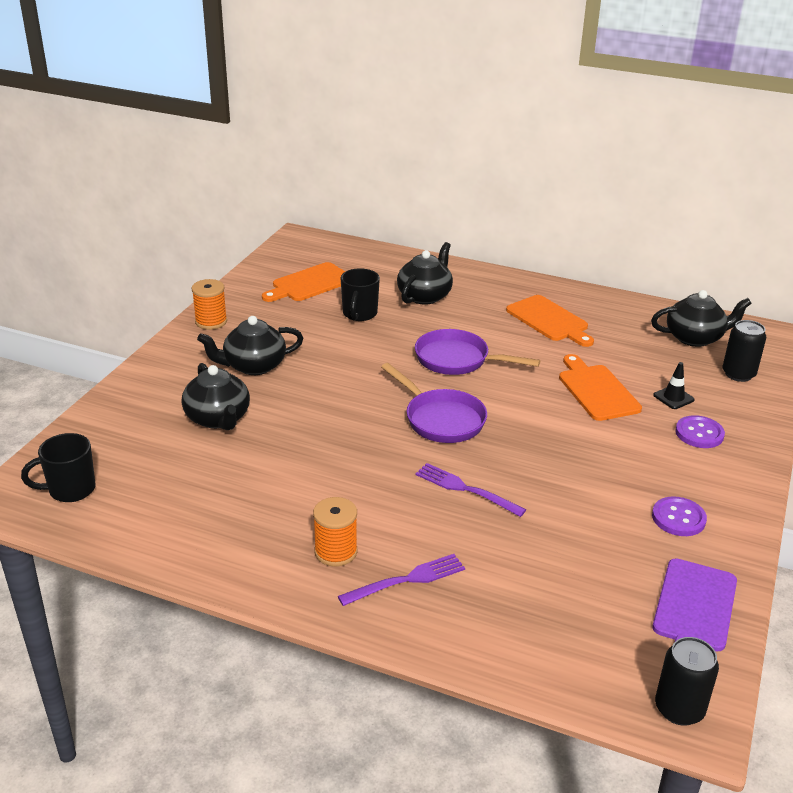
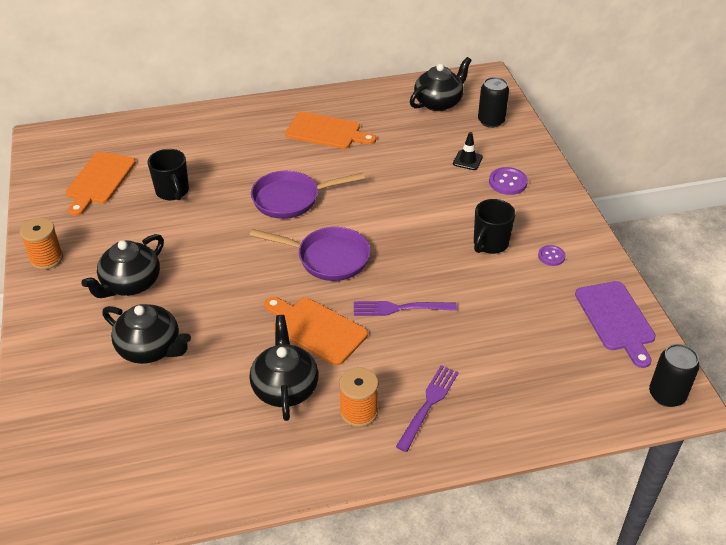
camera: 35 degrees left, 10 degrees up
black mug [21,433,95,502] -> black mug moved to [474,199,516,254]
black teapot [397,242,453,305] -> black teapot moved to [250,315,319,421]
orange cutting board [559,354,642,421] -> orange cutting board moved to [264,297,368,365]
purple button [652,496,707,536] -> purple button [538,245,565,266], size x0.64

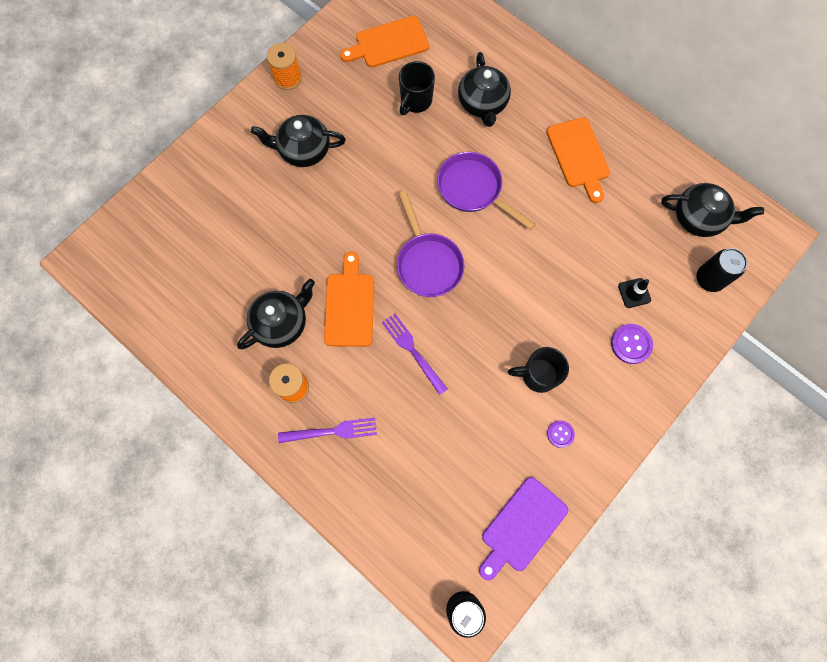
camera: 55 degrees right, 30 degrees up
black teapot [102,304,191,364] -> black teapot moved to [458,52,511,127]

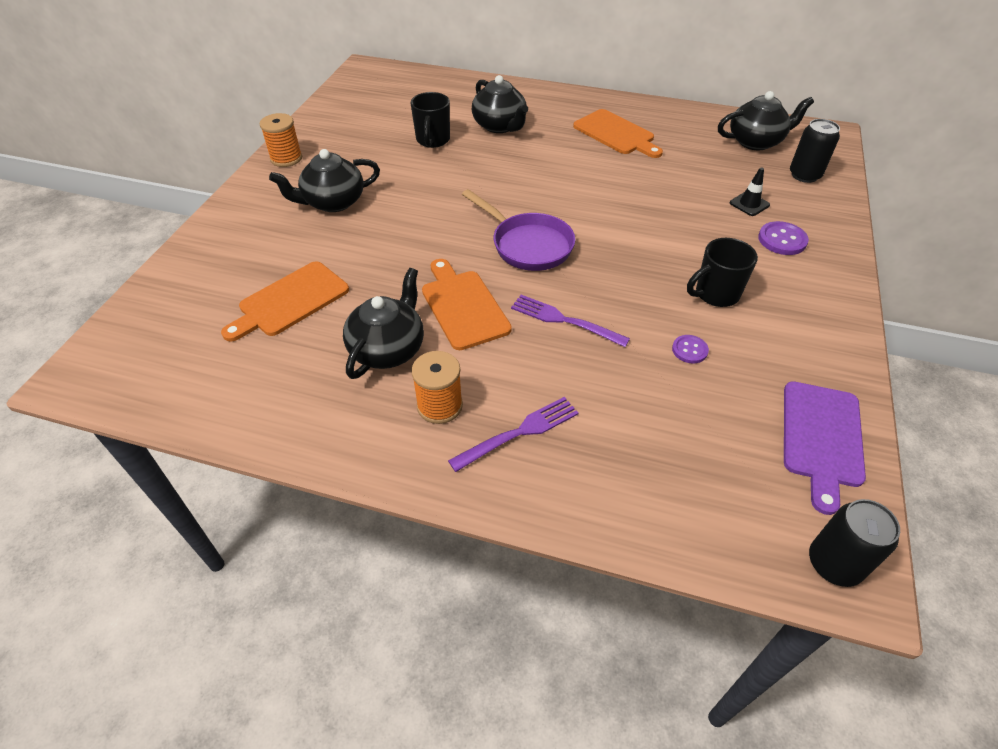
camera: 25 degrees left, 25 degrees down
orange cutting board [340,16,429,67] -> orange cutting board moved to [221,261,349,342]
purple pan [437,152,536,230] -> none
purple button [547,420,575,448] -> purple button moved to [672,335,709,364]

